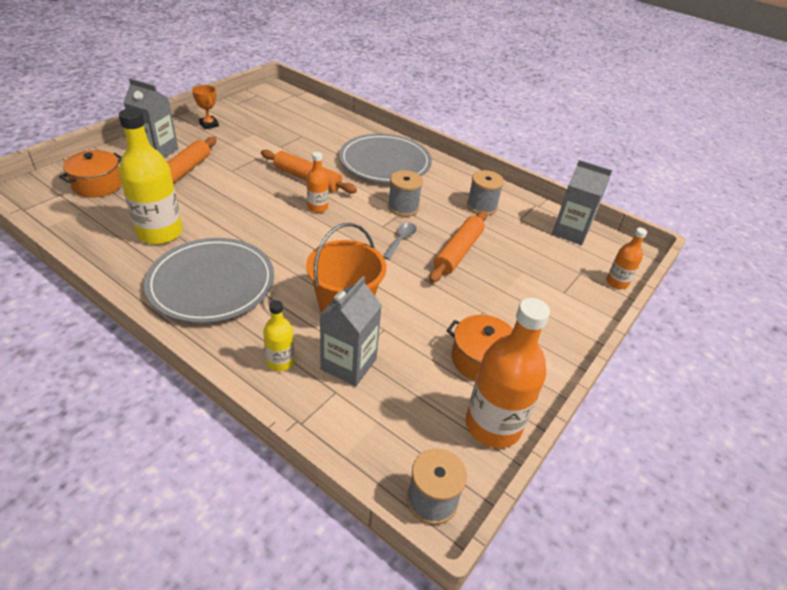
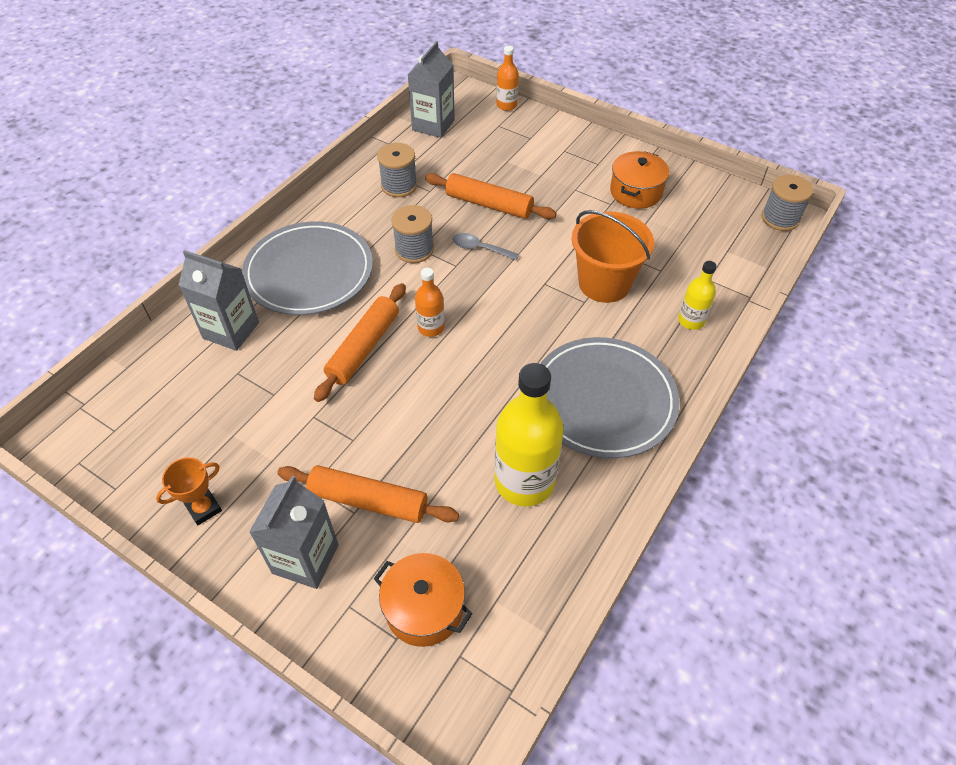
camera: 90 degrees left, 10 degrees up
grey carton [320,276,382,386] -> grey carton moved to [179,250,259,351]
orange bottle [466,298,550,448] -> none

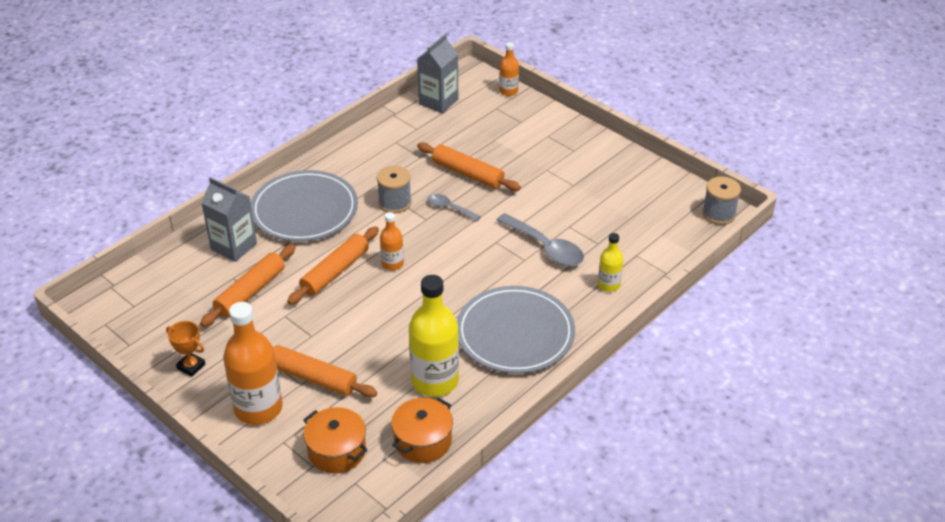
camera: 10 degrees right, 10 degrees down
orange trophy [156,457,222,525] -> orange trophy turned 60 degrees clockwise [166,321,205,377]
grey carton [249,476,338,589] -> orange bottle [223,302,283,425]
grey spool [377,143,417,197] -> none
orange bucket [572,210,654,303] -> grey spoon [496,213,584,266]
orange pot [610,151,669,209] -> orange pot moved to [391,398,453,463]
none -> orange rolling pin [200,244,296,327]

